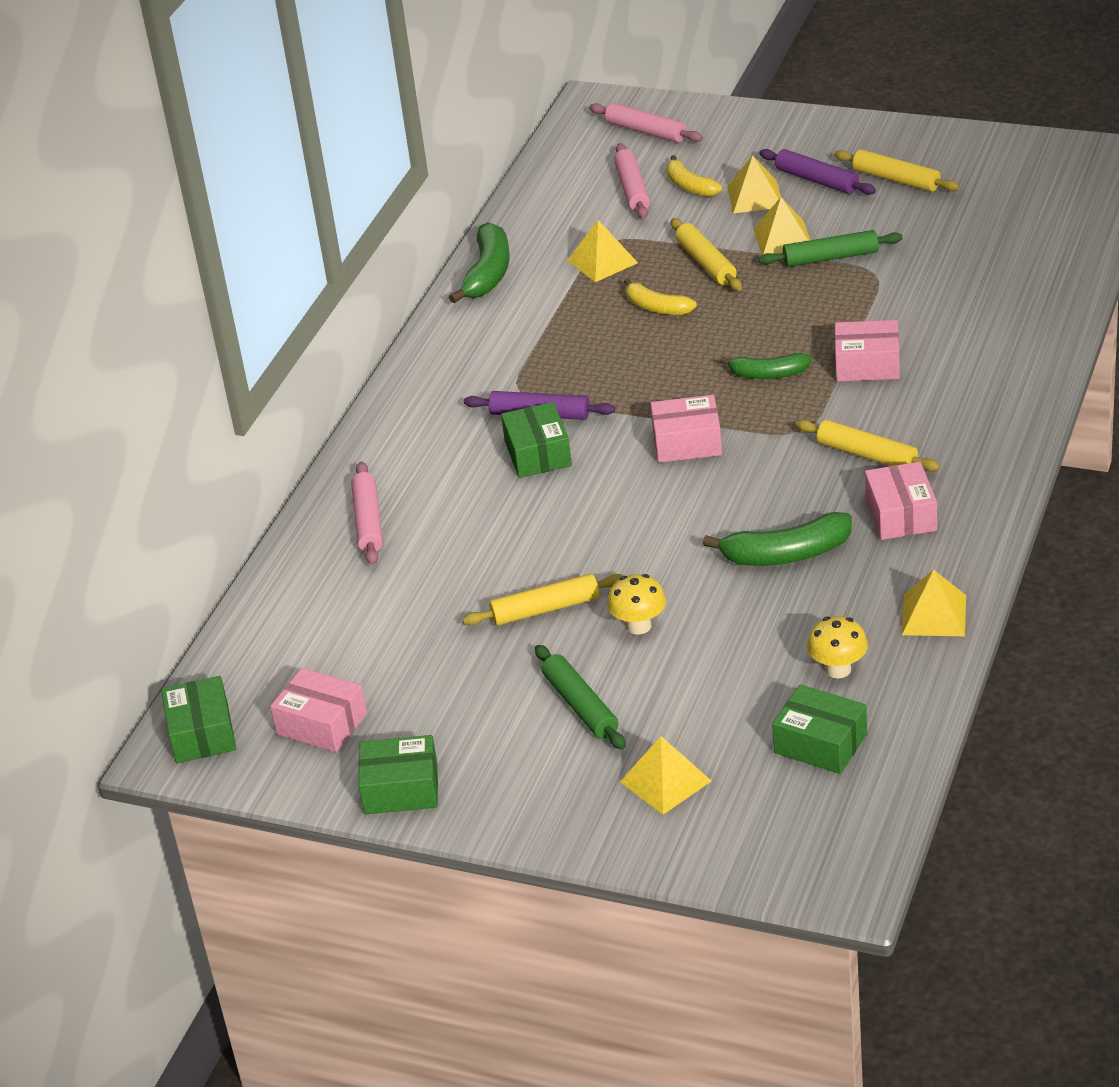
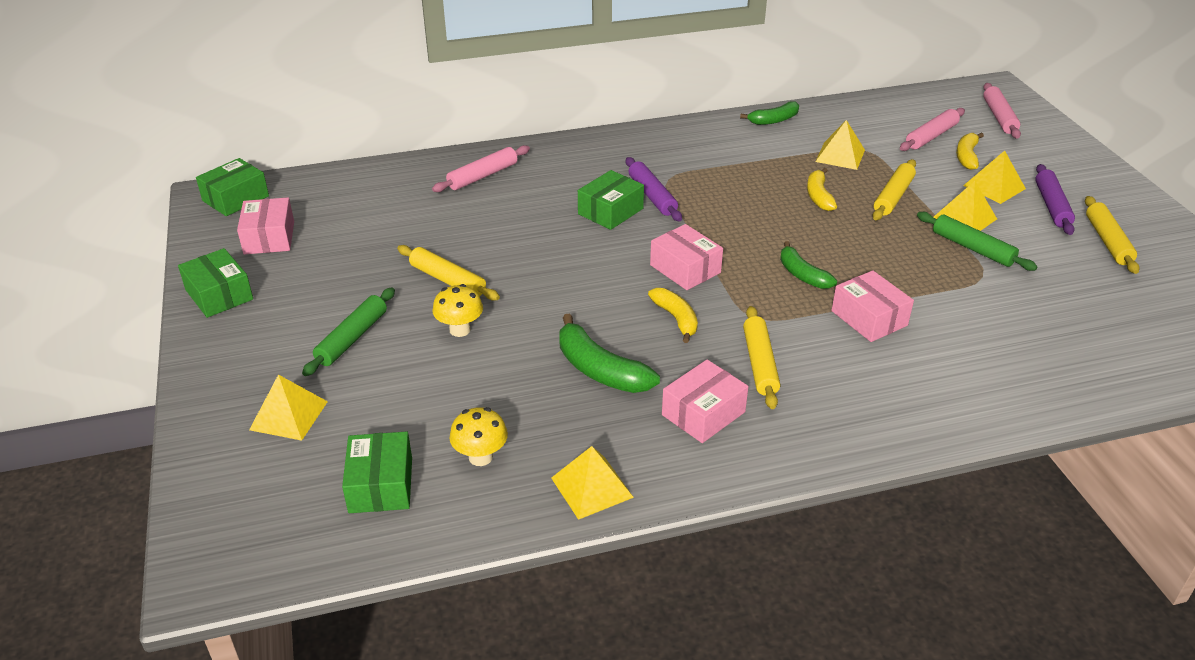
camera: 50 degrees right, 0 degrees up
green banana [449,222,510,303] -> green banana [740,101,799,125], size x0.66
none -> yellow banana [648,288,698,343]

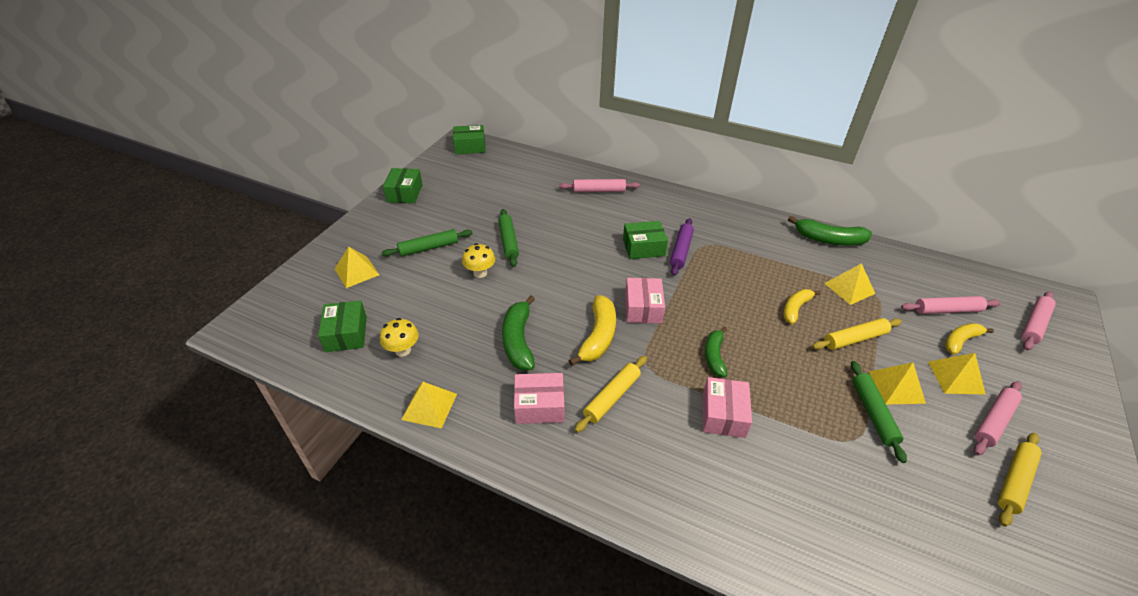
camera: 40 degrees right, 5 degrees up
pink box [237,197,294,255] -> none
green box [342,432,412,513] -> green box turned 45 degrees counterclockwise [318,301,367,352]
yellow rolling pin [397,245,500,301] -> green rolling pin [498,209,519,267]
yellow banana [648,288,698,343] -> yellow banana [569,295,616,366], size x1.52
green banana [740,101,799,125] -> green banana [788,216,872,246], size x1.52
purple rolling pin [1035,164,1075,235] -> pink rolling pin [974,381,1022,455]

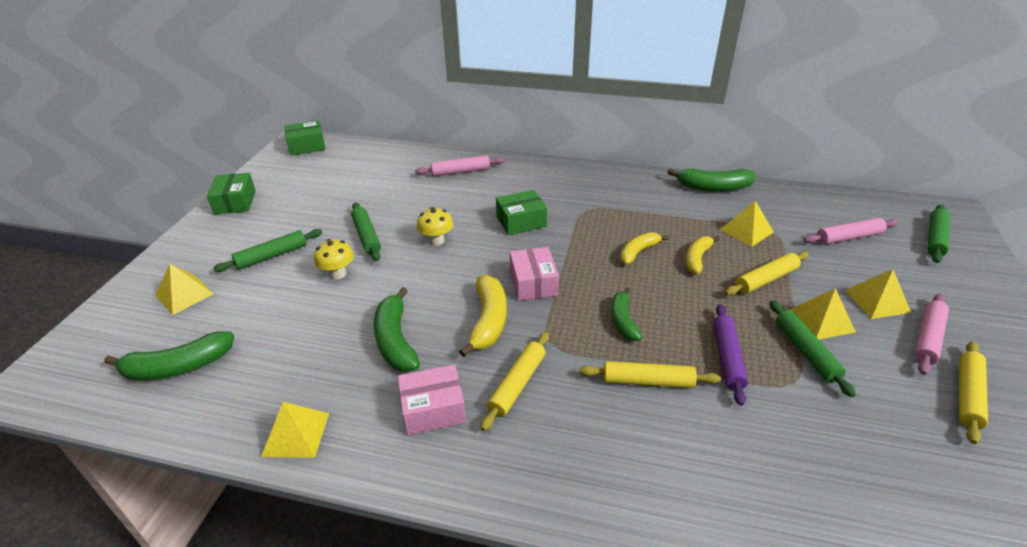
camera: 10 degrees left, 5 degrees down
green box [318,301,367,352] -> green banana [104,331,234,381]
yellow mushroom [380,318,419,357] -> yellow mushroom moved to [417,207,453,246]
purple rolling pin [670,218,694,276] -> purple rolling pin moved to [713,304,748,406]
pink box [703,377,752,438] -> yellow rolling pin [580,361,721,388]
yellow banana [945,323,994,355] -> yellow banana moved to [620,232,669,265]
pink rolling pin [1022,291,1056,351] -> green rolling pin [927,204,950,263]

